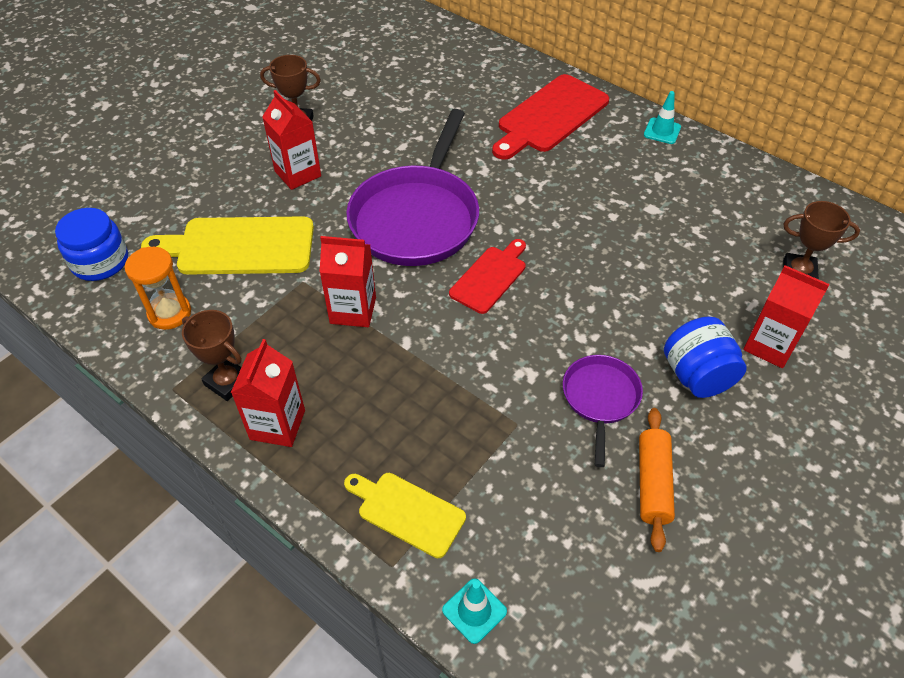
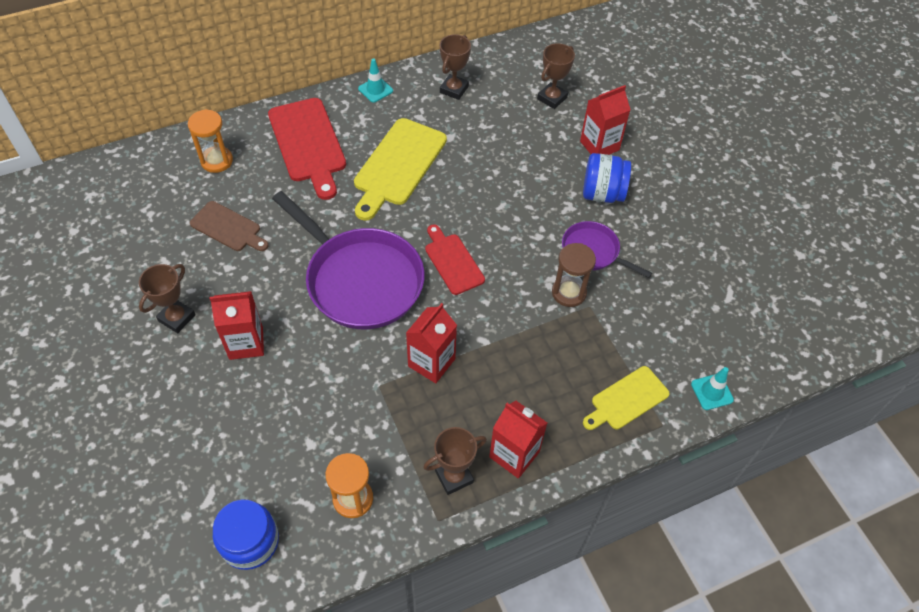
camera: 65 degrees left, 5 degrees up
yellow cutting board [141,216,314,275] -> yellow cutting board moved to [354,118,447,221]
orange rolling pin [639,408,675,552] -> none
none -> orange hourglass [188,109,233,173]
none -> brown cutting board [190,201,268,251]
none -> brown trophy [440,34,471,100]
none -> brown hourglass [552,243,596,307]

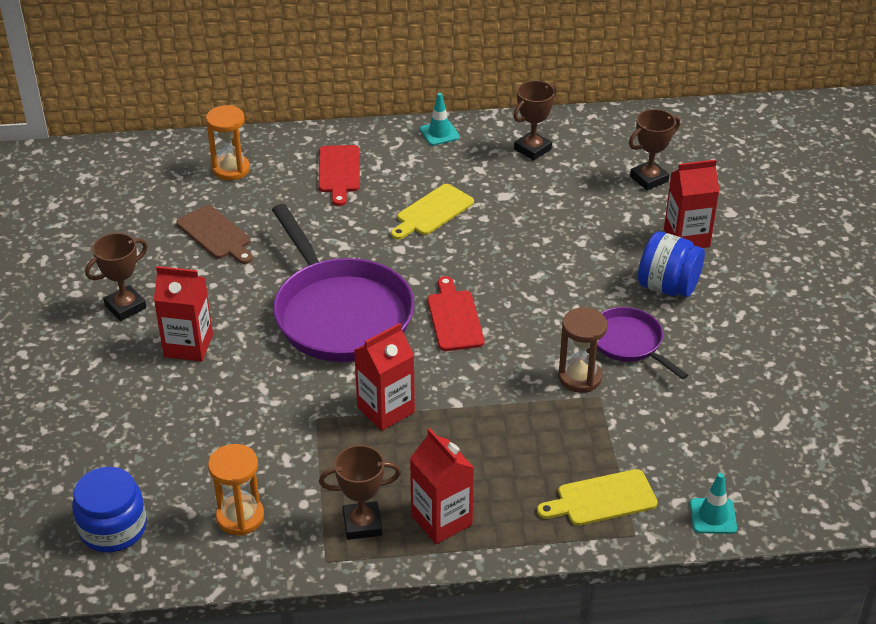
camera: 20 degrees right, 15 degrees down
red cutting board [268,98,346,200] -> red cutting board [319,145,360,206], size x0.60
yellow cutting board [354,118,447,221] -> yellow cutting board [391,184,474,240], size x0.60

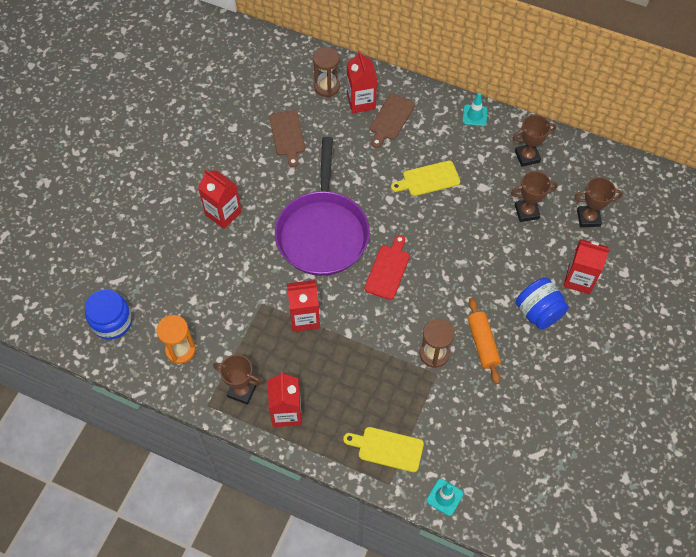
camera: 30 degrees right, 20 degrees up
brown trophy [85,233,148,321] -> brown trophy moved to [511,171,558,222]
orange hourglass [206,105,250,181] -> brown hourglass [313,47,340,97]
red cutting board [319,145,360,206] -> brown cutting board [370,94,415,148]
purple pan [597,307,688,380] -> orange rolling pin [468,298,501,384]
none -> red carton [347,51,377,113]

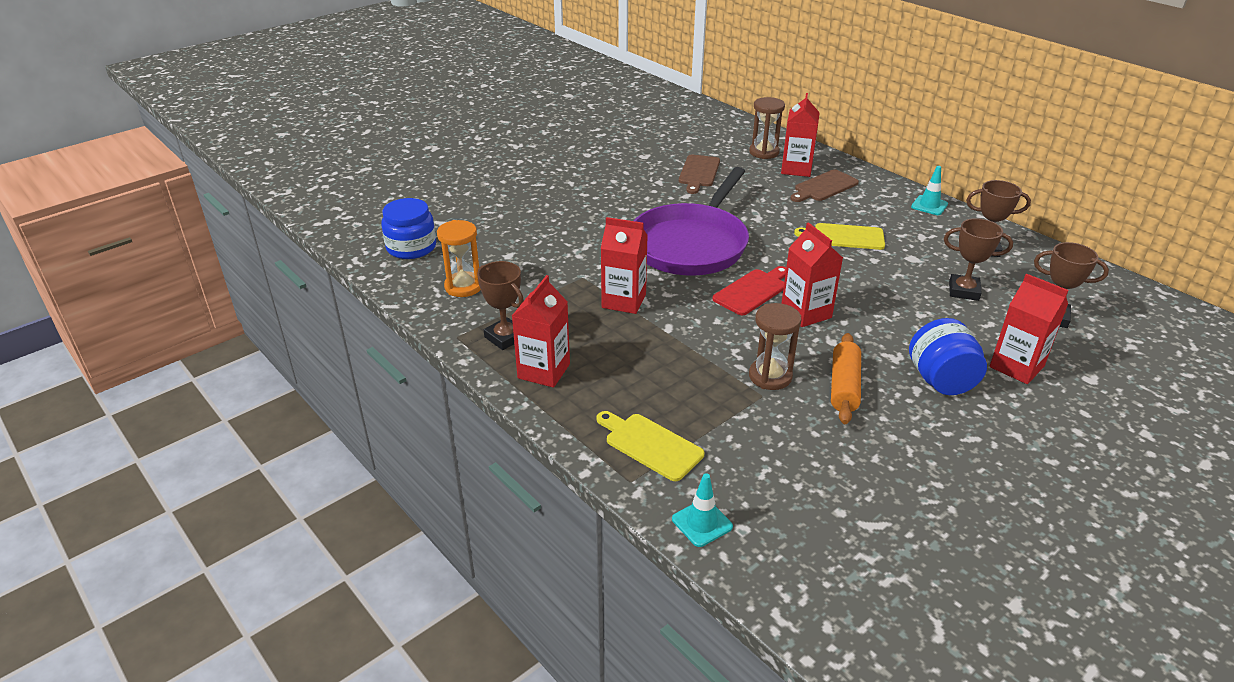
camera: 25 degrees right, 25 degrees down
red carton [198,169,241,229] -> red carton moved to [781,222,843,327]

